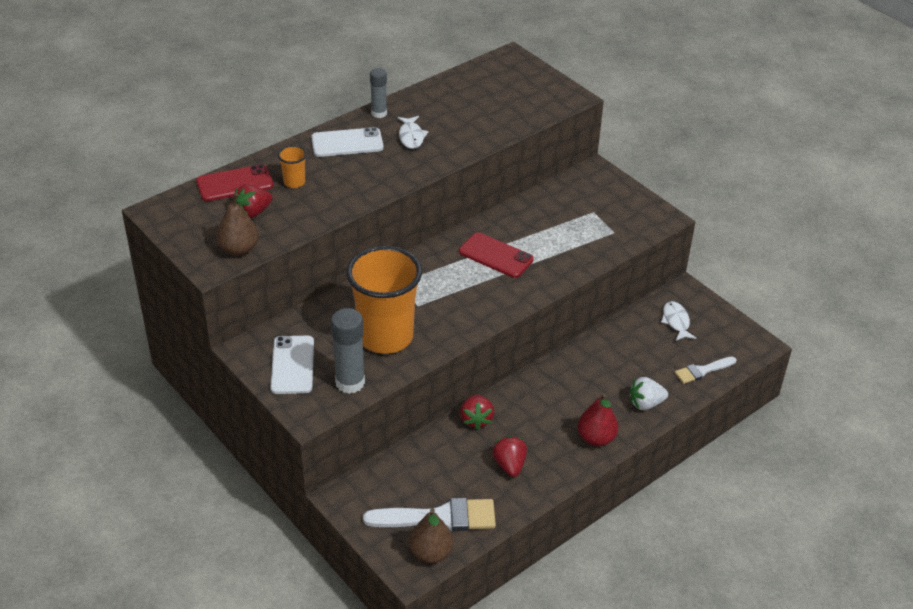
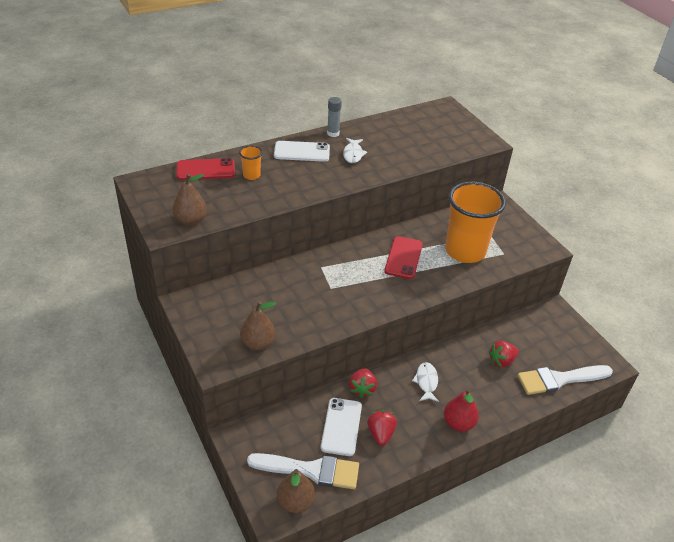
camera: 10 degrees right, 0 degrees up
red strawberry [235,184,273,218] -> red strawberry moved to [488,341,519,368]
white phone [271,336,314,394] -> white phone moved to [321,398,362,456]
grey glue stick [331,308,365,394] -> brown pear [240,301,276,351]
orange cup [346,246,422,354] -> orange cup moved to [445,182,506,263]
red phone [459,232,534,278] -> red phone turned 60 degrees clockwise [384,236,423,279]
white strawberry [630,377,668,410] -> none
white fish [661,301,697,341] -> white fish moved to [412,362,439,402]
white brush [675,357,736,384] -> white brush [518,365,613,395], size x1.75

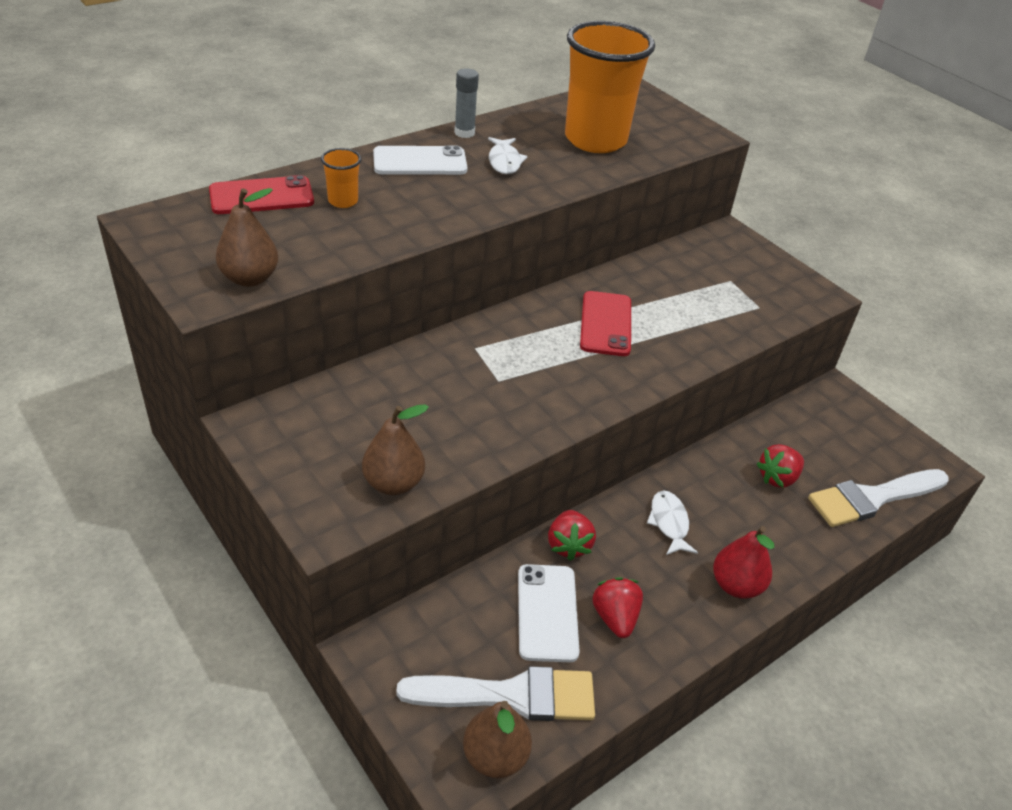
camera: 10 degrees left, 0 degrees up
orange cup [445,182,506,263] -> orange cup moved to [565,21,655,153]

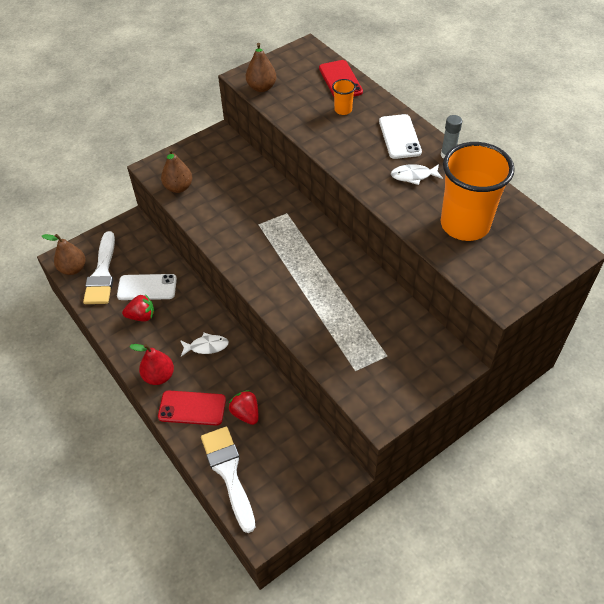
camera: 95 degrees right, 10 degrees up
red strawberry [548,510,596,561] -> none
red phone [580,291,631,356] -> red phone moved to [158,390,226,426]

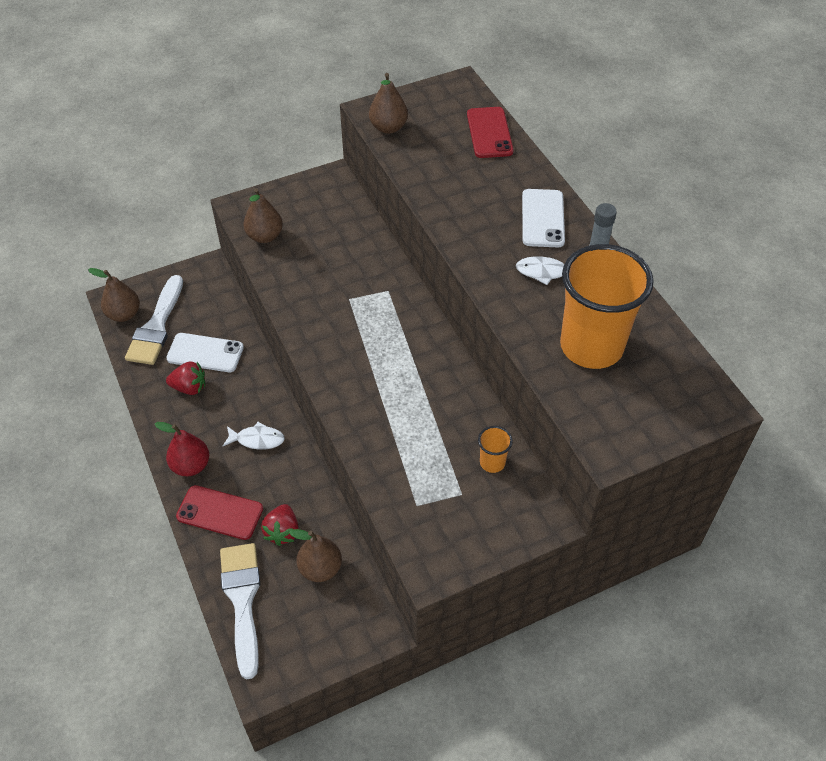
camera: 10 degrees right, 0 degrees up
red strawberry [229,390,258,425] -> red strawberry turned 150 degrees counterclockwise [261,504,299,546]
orange cup [332,79,356,115] -> orange cup moved to [478,426,513,473]
none -> brown pear [289,529,342,582]

